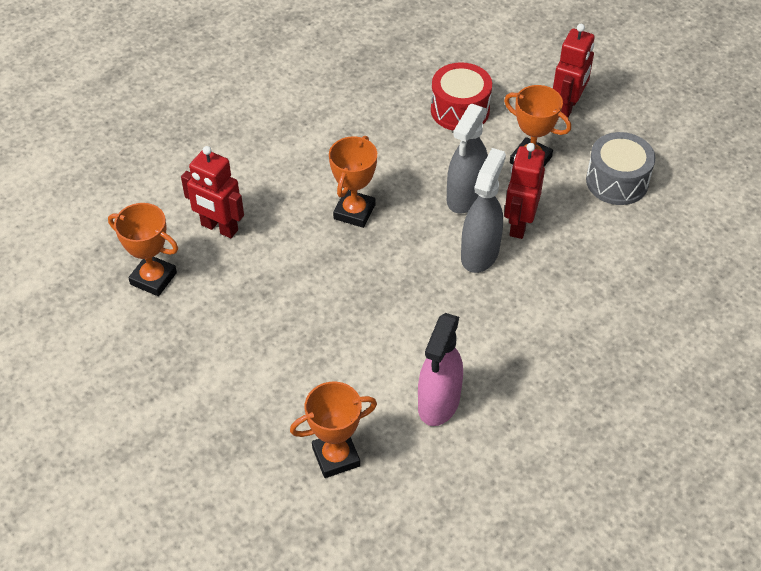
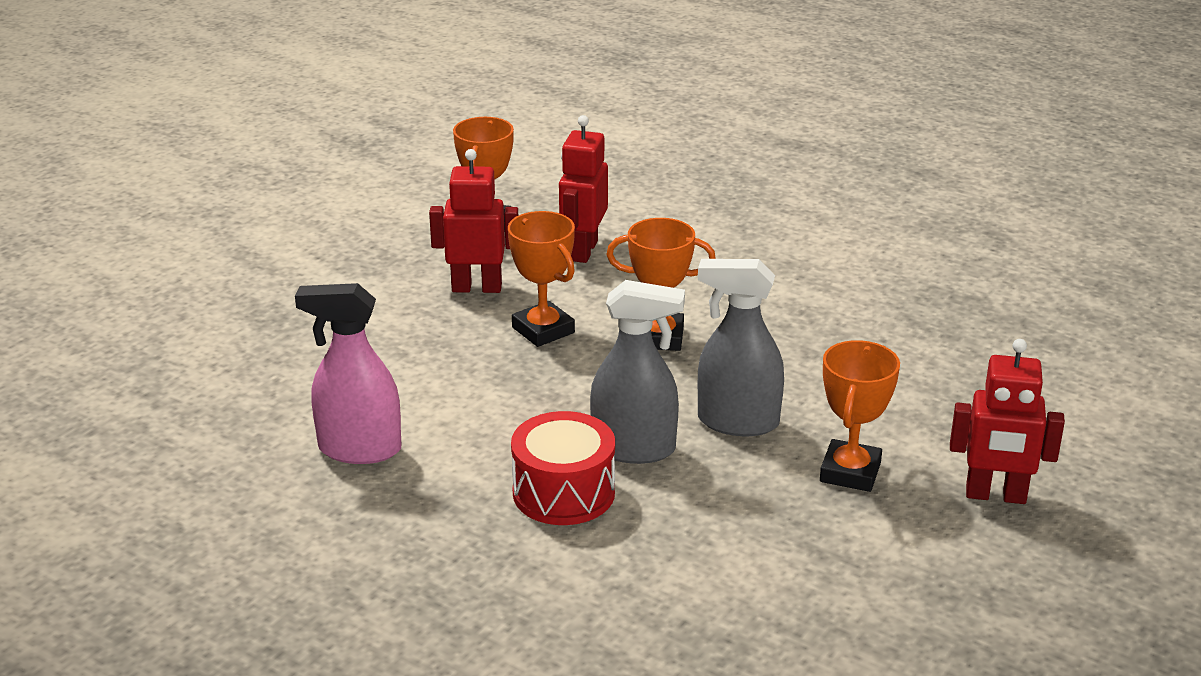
camera: 75 degrees right, 20 degrees down
orange trophy [290,382,377,478] -> orange trophy moved to [508,211,575,347]
red drum [431,62,492,131] -> red drum moved to [511,411,615,525]
red robot [504,143,545,239] -> red robot moved to [429,149,518,293]
grey drum [586,132,655,205] -> none

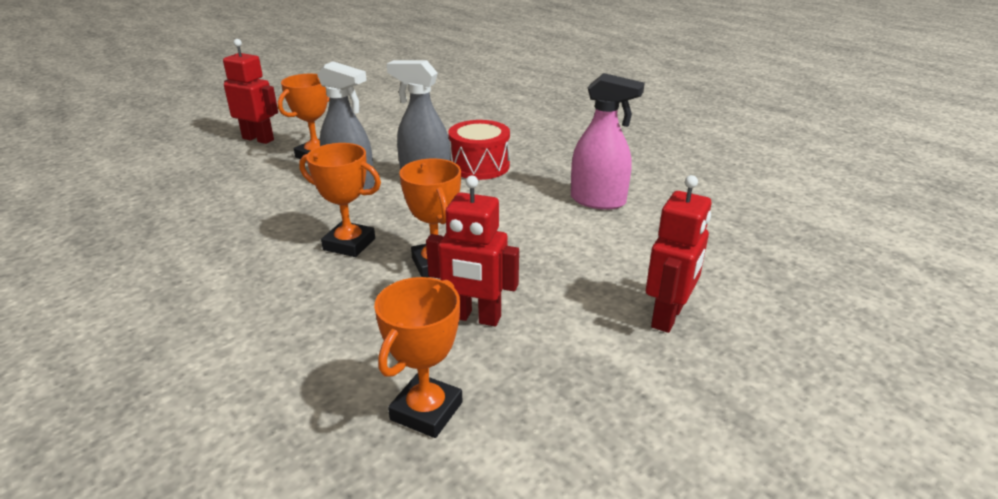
camera: 165 degrees left, 0 degrees up
red robot [559,115,608,263] -> red robot moved to [646,175,712,333]

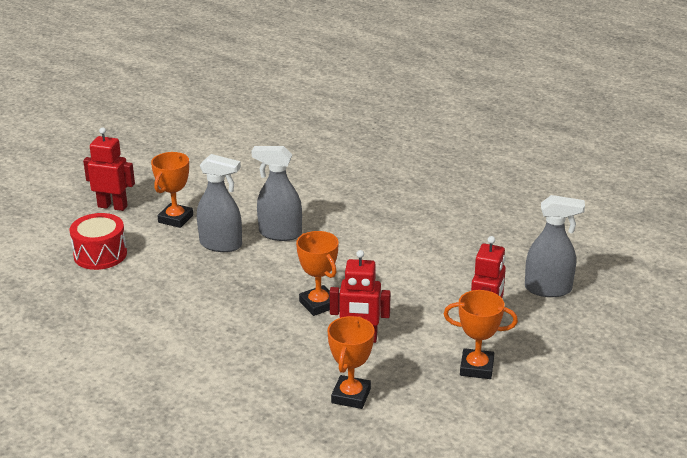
camera: 10 degrees left, 0 degrees up
orange trophy [299,143,381,257] -> orange trophy moved to [444,290,518,379]
red drum [448,120,510,180] -> red drum moved to [69,213,127,270]
pink spray bottle [571,73,645,210] -> none
none -> grey spray bottle [525,195,585,297]

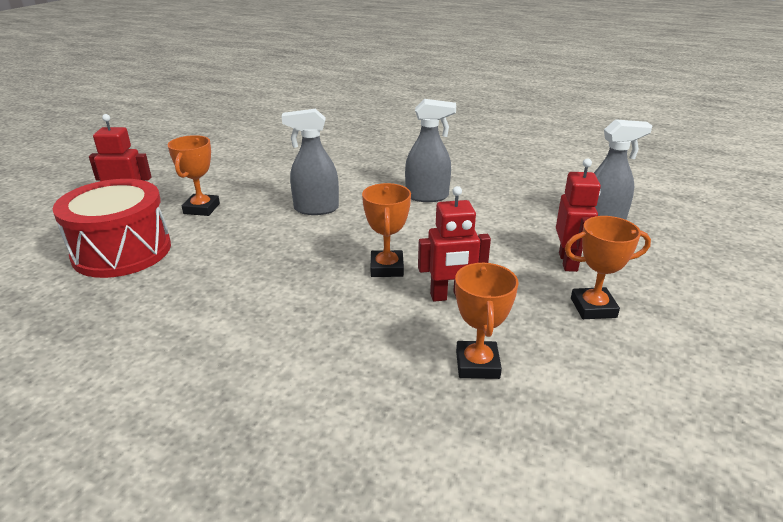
camera: 15 degrees left, 0 degrees up
red drum [69,213,127,270] -> red drum [53,179,171,278], size x1.56
grey spray bottle [197,154,242,252] -> grey spray bottle moved to [405,99,456,202]
orange trophy [296,231,339,316] -> orange trophy turned 45 degrees clockwise [362,183,411,277]

